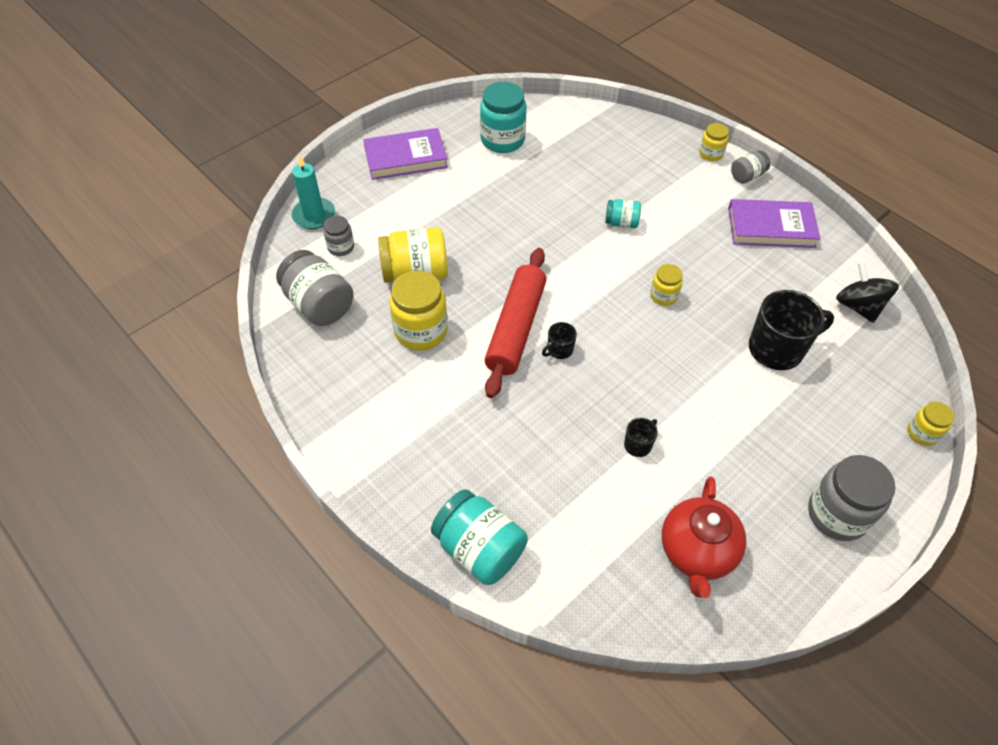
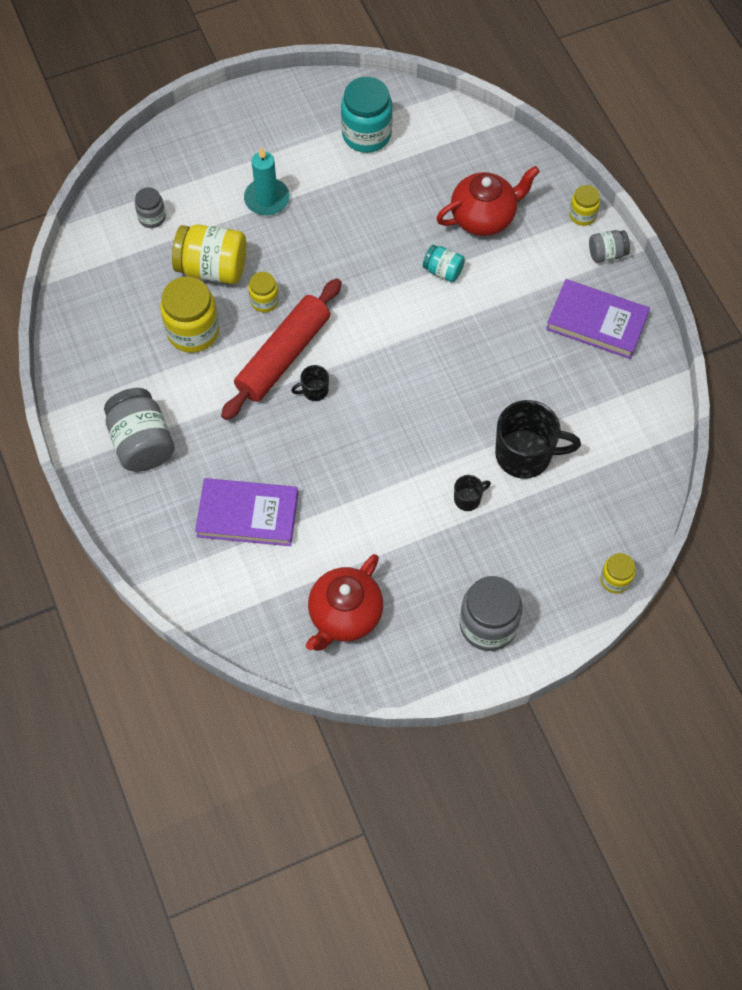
camera: 20 degrees right, 10 degrees up
grey jar [276,250,354,326] -> grey jar moved to [104,388,175,472]
turquoise candle [291,155,335,229] -> turquoise candle moved to [244,147,290,216]
purple book [363,128,448,180] -> purple book moved to [195,478,298,546]
turquoise jar [431,489,528,585] -> none
black mug [624,418,658,457] -> black mug moved to [454,475,491,511]
yellow jar [650,264,683,306] -> yellow jar moved to [248,272,279,313]
black spinning top [836,262,899,323] -> none
none -> red teapot [436,166,540,236]

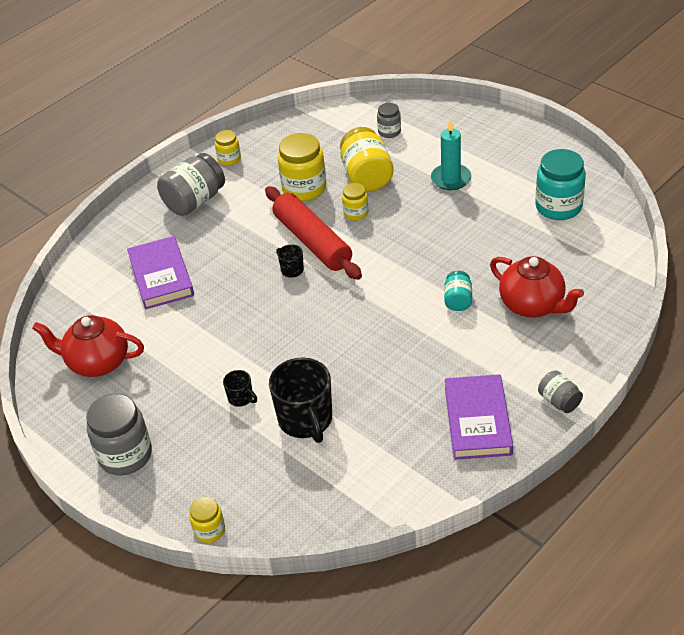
camera: 70 degrees right, 20 degrees down
red rolling pin [221,278,342,420] -> red rolling pin turned 45 degrees clockwise [265,186,362,280]
yellow jar [569,185,600,226] -> yellow jar moved to [215,130,241,166]

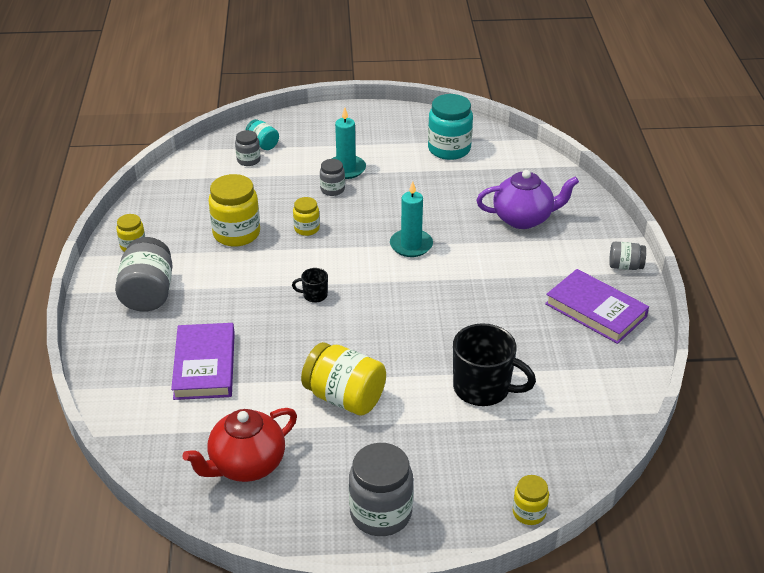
camera: 50 degrees left, 5 degrees down
purple book [127,236,194,309] -> purple book turned 60 degrees clockwise [171,323,235,400]
black mug [223,370,257,407] -> none
red rolling pin [265,186,362,280] -> none
yellow jar [340,127,394,192] -> yellow jar moved to [301,342,386,416]
turquoise jar [444,271,472,311] -> turquoise jar moved to [246,119,279,150]
red teapot [490,256,584,318] -> purple teapot [477,170,579,229]
none -> grey jar [320,159,345,196]
none -> turquoise candle [390,181,433,257]

